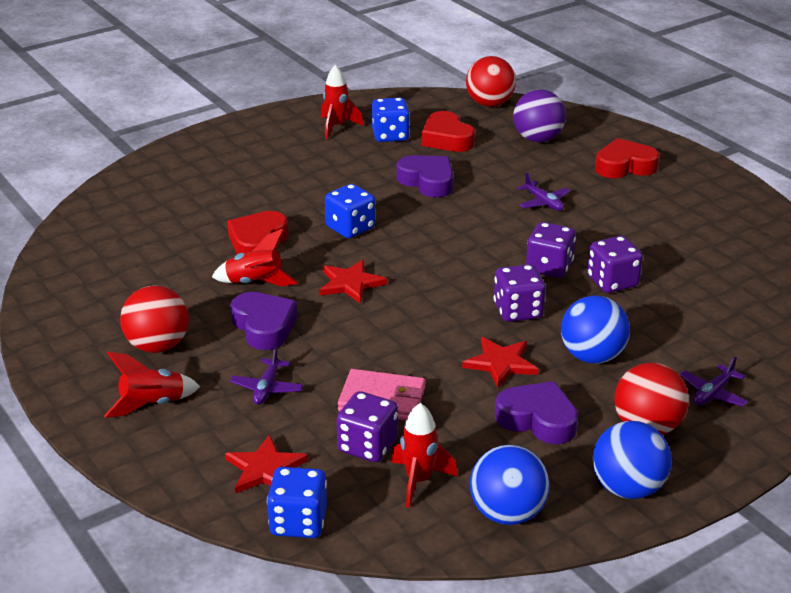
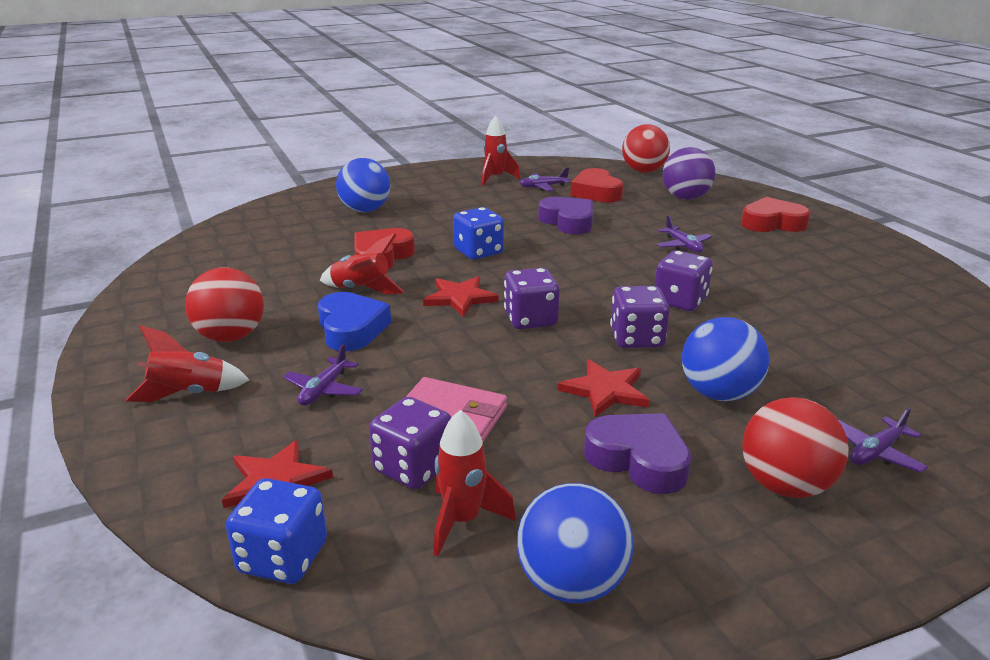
camera: 10 degrees right, 5 degrees down
purple heart [230,292,298,350] -> blue heart [318,292,391,351]
blue dice [372,98,410,142] -> purple plane [520,168,570,191]
purple dice [587,236,643,293] -> purple dice moved to [504,268,559,329]
blue ball [593,421,672,499] -> blue ball moved to [336,158,390,212]

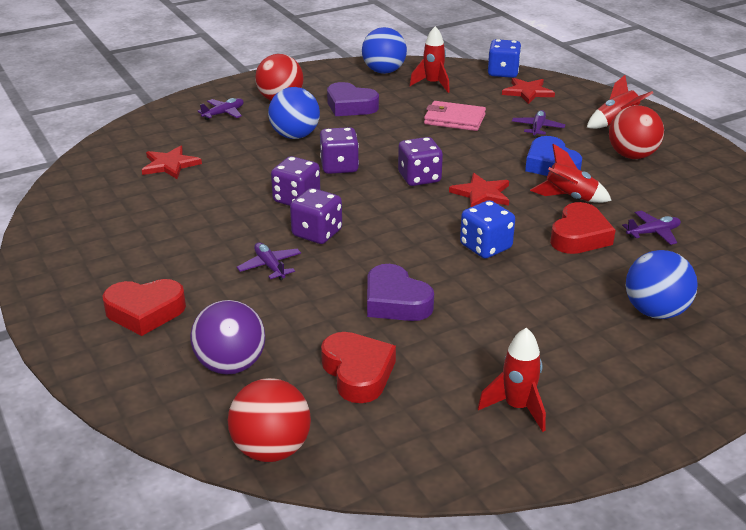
camera: 175 degrees right, 5 degrees up
purple dice [369,397,451,489] -> purple dice moved to [290,188,342,244]
purple plane [520,168,570,191] -> purple plane moved to [622,211,681,245]
red star [558,359,649,417] -> red star moved to [142,146,202,179]

